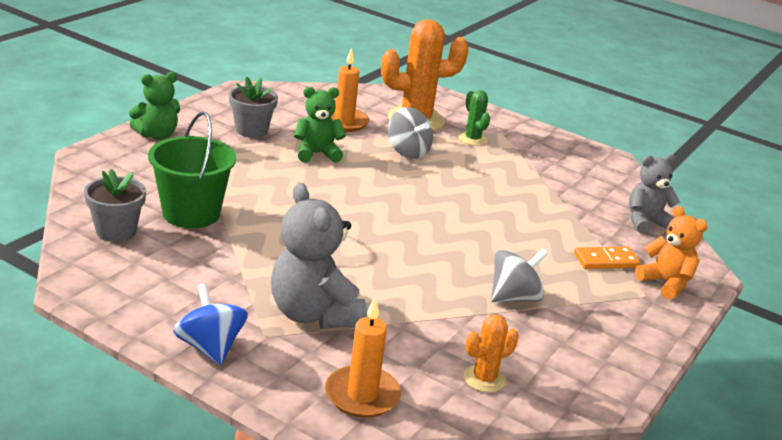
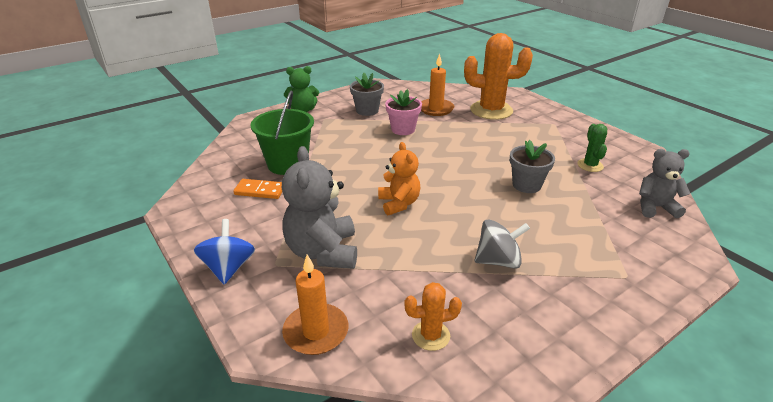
camera: 25 degrees right, 5 degrees up
grey flower pot [84,169,146,242] -> grey flower pot moved to [510,140,555,193]
green teddy bear [294,87,346,163] -> pink flower pot [385,89,422,135]
grey spinning top [388,107,433,159] -> none
green cactus [458,90,490,146] -> green cactus moved to [577,124,607,172]
orange domino [574,246,640,269] -> orange domino moved to [233,179,282,199]
orange teddy bear [635,206,708,299] -> orange teddy bear moved to [378,142,421,215]

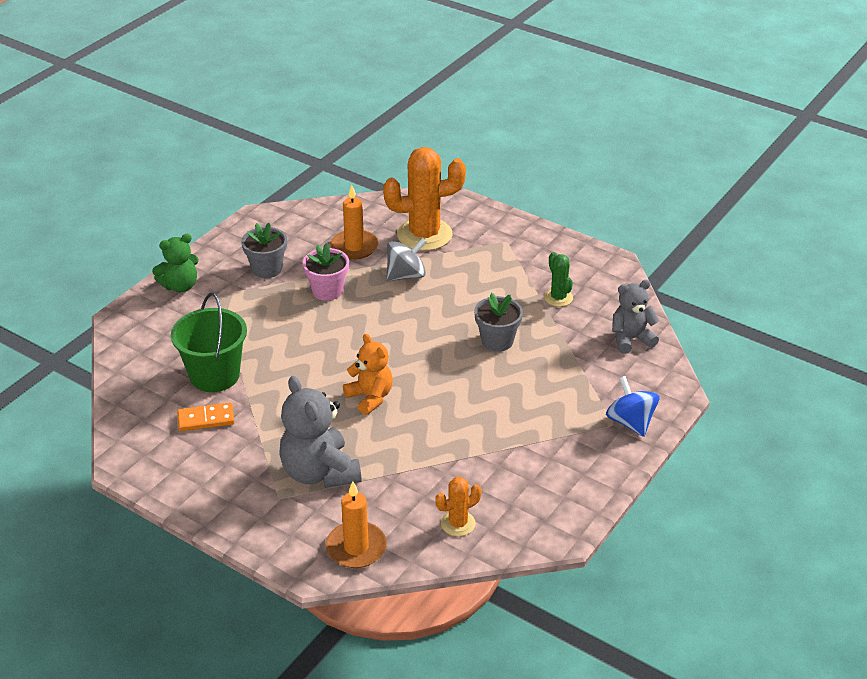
camera: 20 degrees left, 5 degrees up
blue spinning top [194,219,255,285] -> blue spinning top moved to [606,376,659,437]
grey spinning top [475,219,530,269] -> grey spinning top moved to [386,238,427,281]

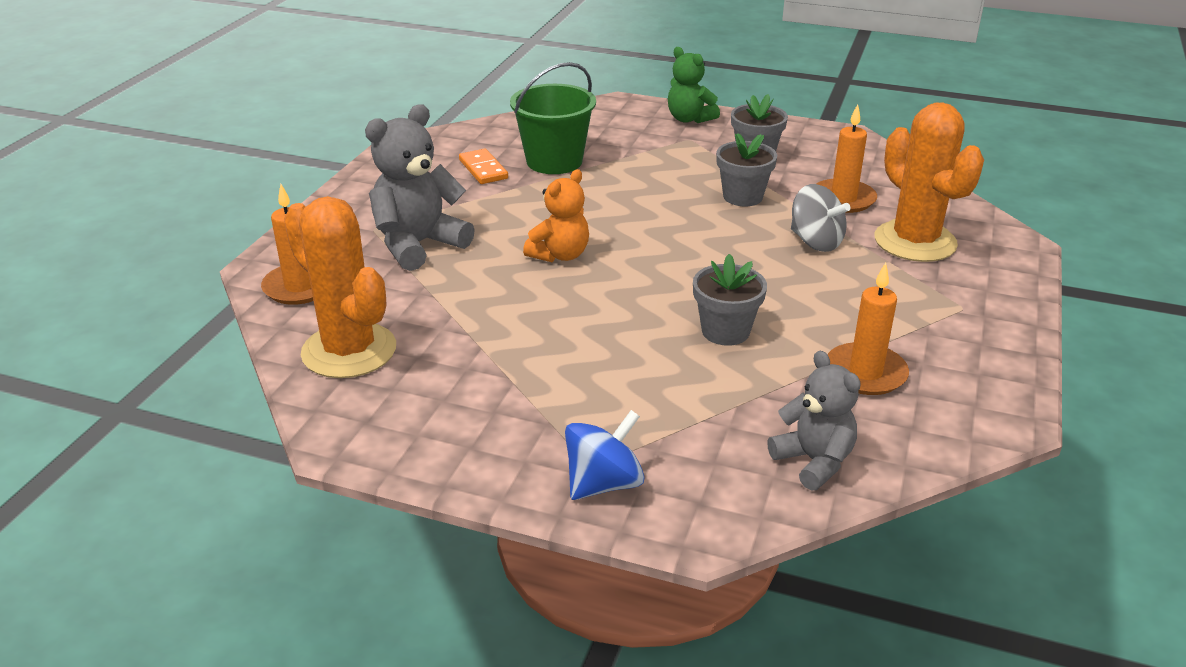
camera: 75 degrees right, 5 degrees down
pink flower pot [303,243,349,301] -> grey flower pot [716,133,777,206]
orange cactus [435,477,482,536] -> orange cactus [284,196,396,378], size x2.03
green cactus [544,252,573,307] -> orange candle [827,263,909,395]

